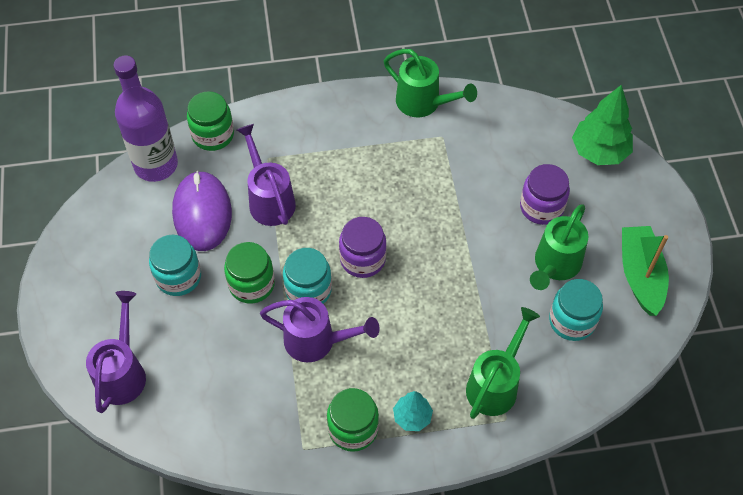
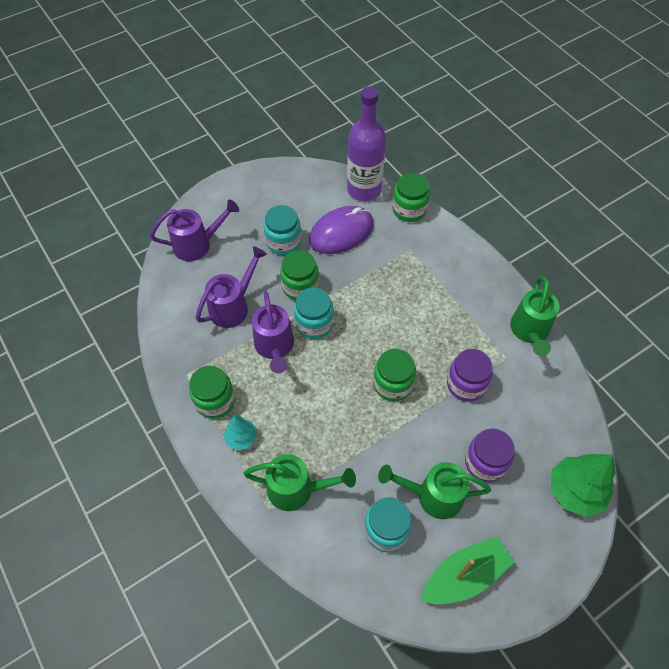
camera: 65 degrees right, 0 degrees up
purple watering can [237,124,296,226] -> purple watering can moved to [196,246,267,328]
purple jar [339,217,387,278] -> purple jar moved to [447,349,493,402]
none -> green jar [373,349,416,401]

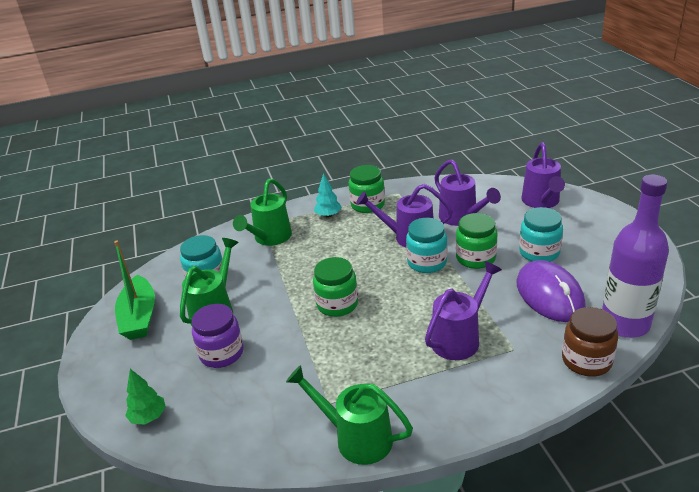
camera: 110 degrees right, 25 degrees down
green jar [393,173,430,222] -> brown jar [562,307,618,377]
purple jar [447,349,493,402] -> none
green tree [551,454,615,517] -> green tree [125,369,166,425], size x0.57
none -> purple watering can [425,261,502,360]

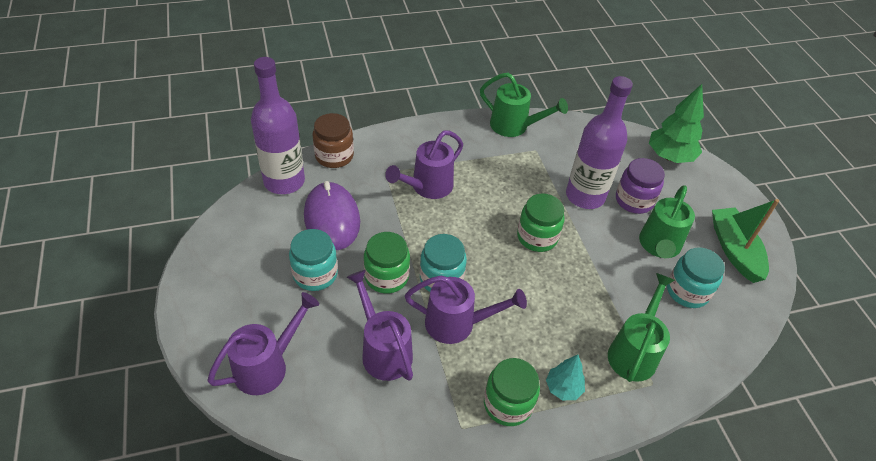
camera: 175 degrees right, 15 degrees up
green tree [125,369,166,425] -> green tree [649,84,704,163], size x1.76
purple watering can [522,142,565,208] -> purple watering can turned 45 degrees clockwise [207,292,319,395]
none -> purple bottle [566,76,633,209]

